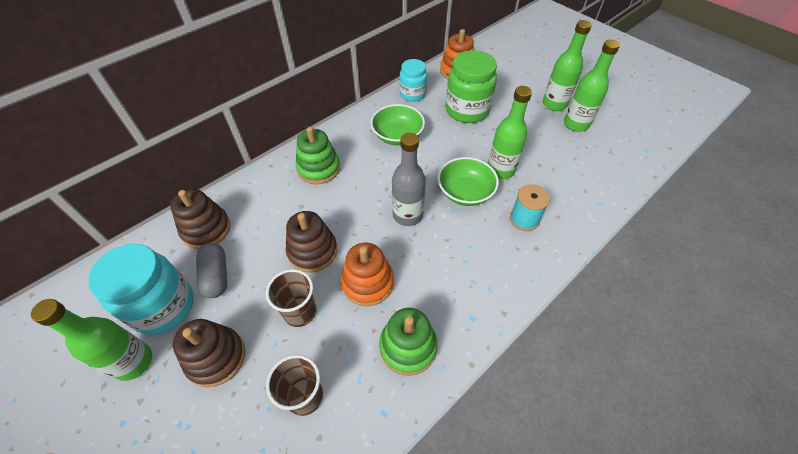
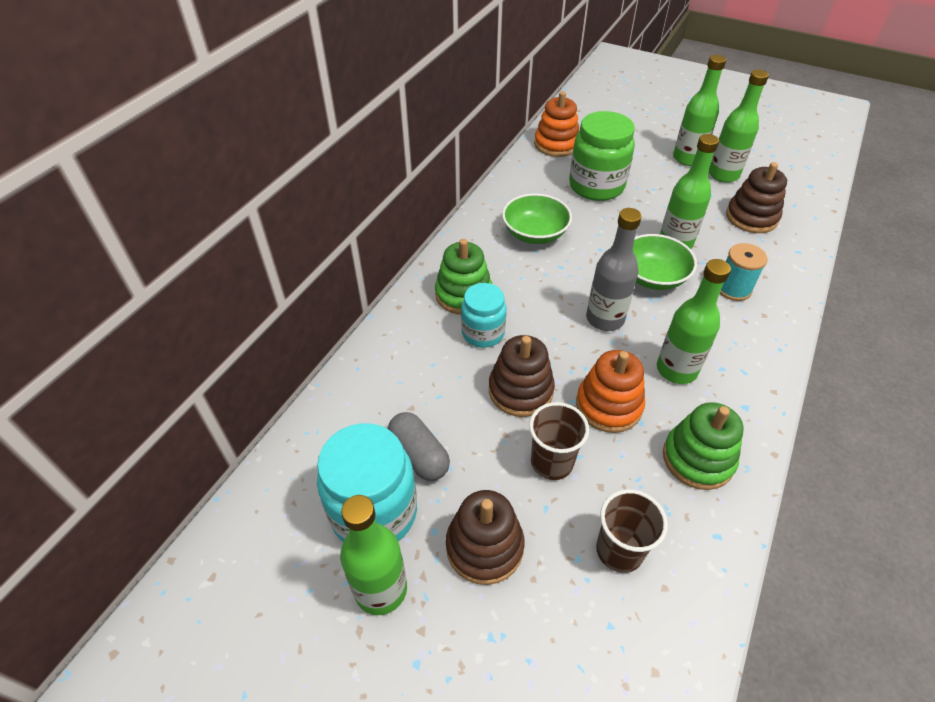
camera: 20 degrees left, 5 degrees down
brown stacking toy [170,189,230,249] -> brown stacking toy moved to [726,162,787,233]
turquoise jar [400,59,427,102] -> turquoise jar moved to [461,283,506,348]
none -> green bottle [657,259,731,384]

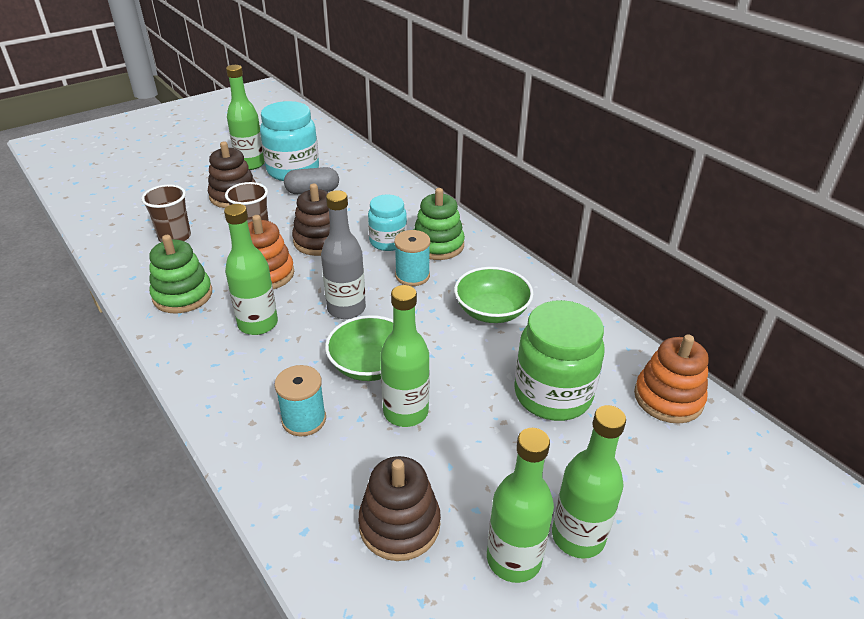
camera: 115 degrees right, 10 degrees down
none -> turquoise spool [394,230,430,286]

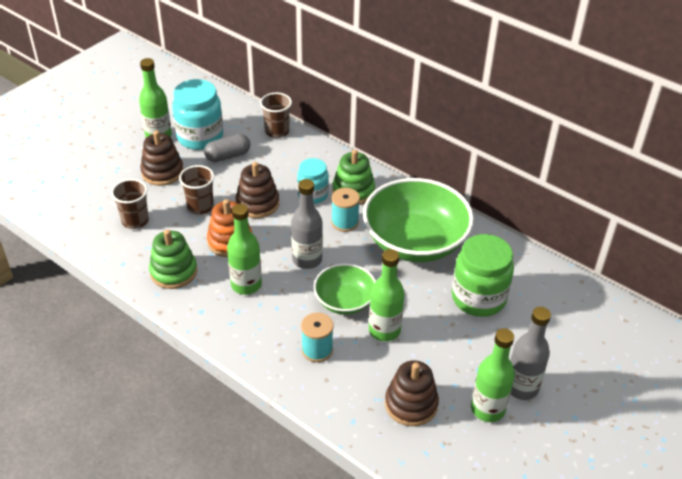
camera: 15 degrees left, 5 degrees up
green bowl [454,267,533,323] -> green bowl [363,178,474,262], size x1.83
green bottle [552,405,626,559] -> grey bottle [510,307,551,400]
orange stacking toy [634,335,709,424] -> none
none -> brown cup [260,93,292,138]

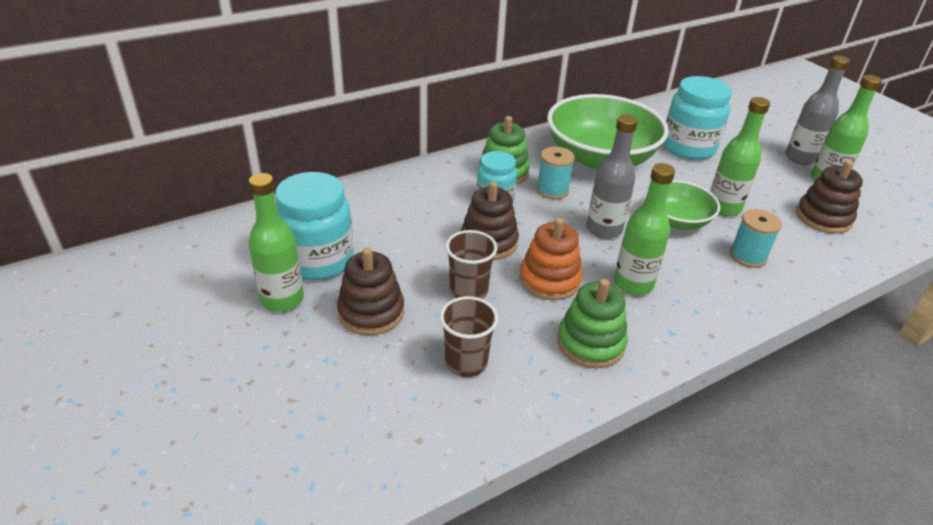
camera: 70 degrees left, 5 degrees down
grey capsule [204,134,250,162] -> none
brown cup [260,93,292,138] -> none
green jar [452,234,514,317] -> turquoise jar [663,76,732,160]

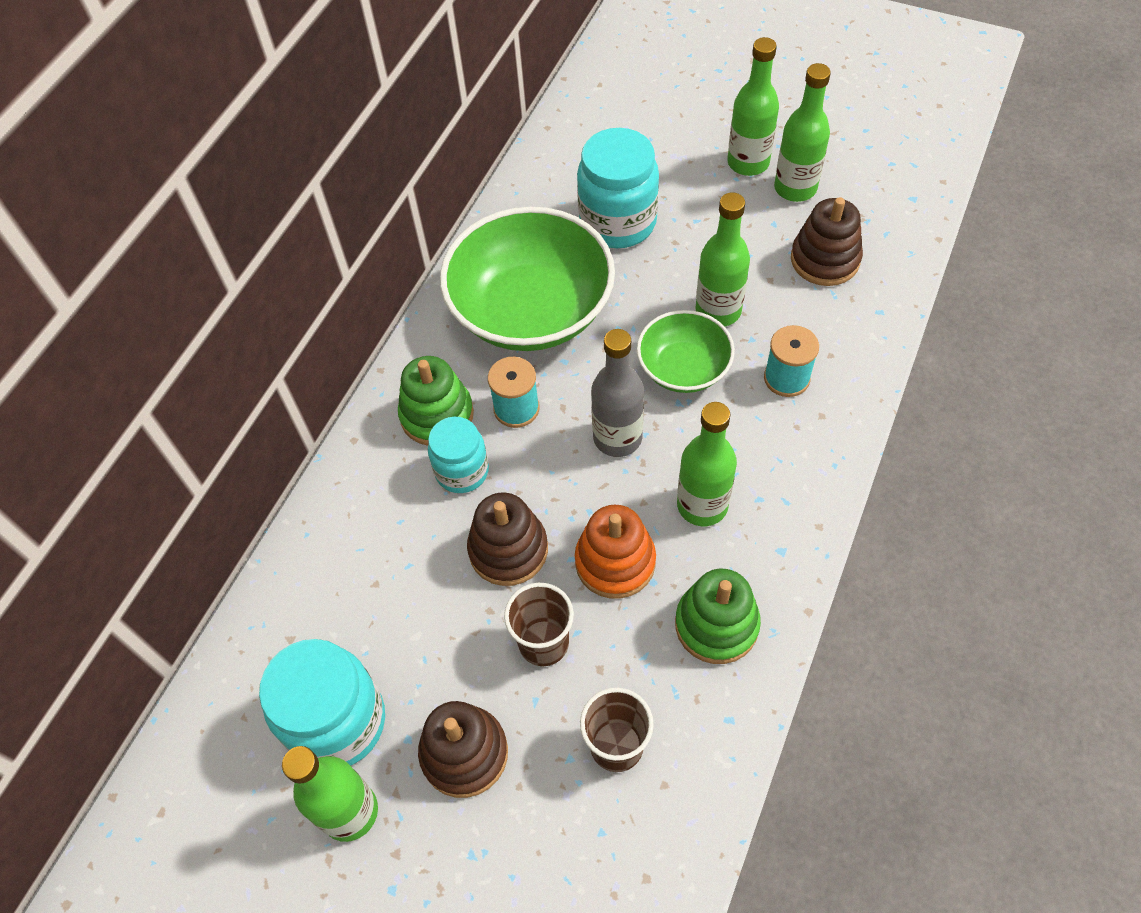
camera: 30 degrees left, 20 degrees up
grey bottle [785,55,850,165] -> green bottle [727,37,779,176]

